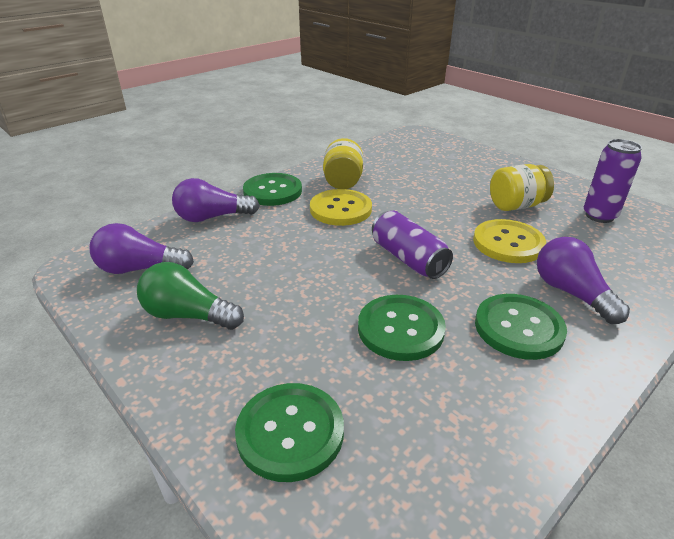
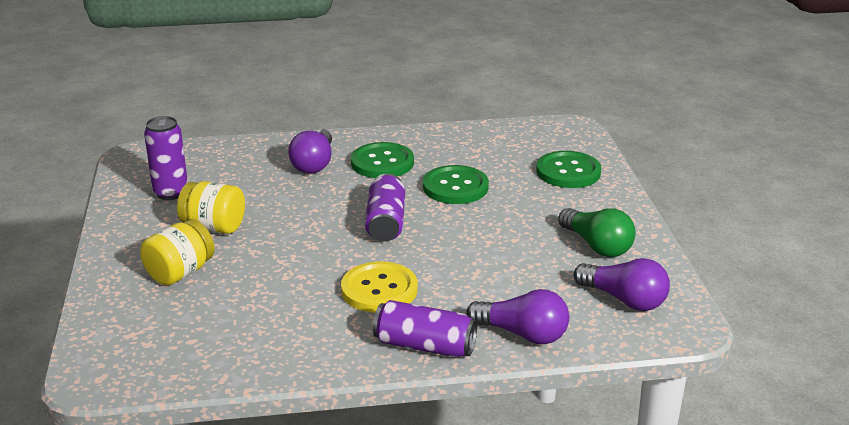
camera: 145 degrees left, 5 degrees down
green button [243,173,302,206] -> purple can [373,300,477,358]
yellow jar [323,138,363,189] -> yellow jar moved to [140,219,215,285]
yellow button [473,219,546,263] -> none

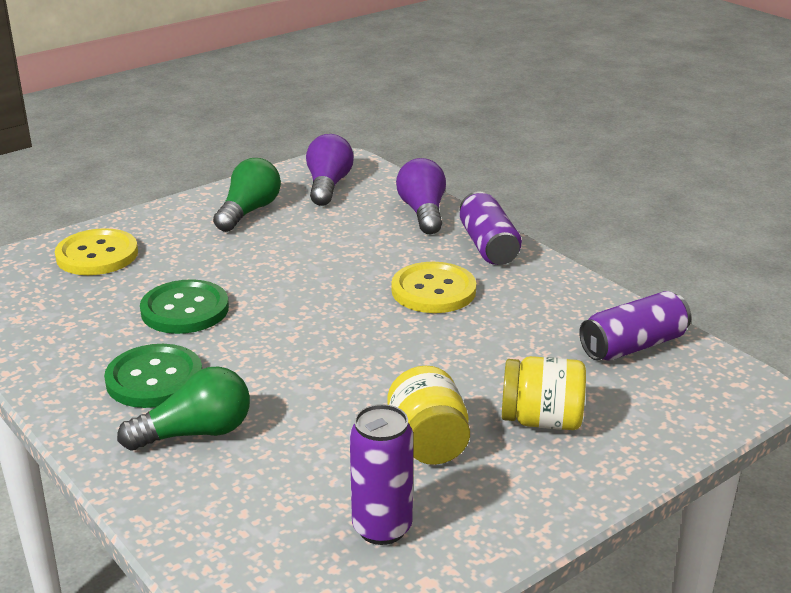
camera: 120 degrees left, 0 degrees up
purple light bulb [288,129,332,174] -> green light bulb [117,366,250,450]
purple can [365,173,405,242] -> purple can moved to [579,291,691,361]
green button [536,151,601,188] -> yellow button [55,228,138,275]

